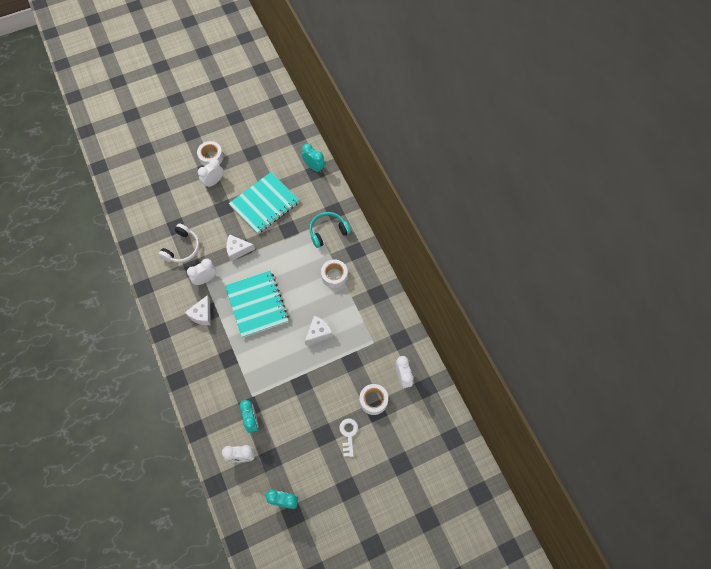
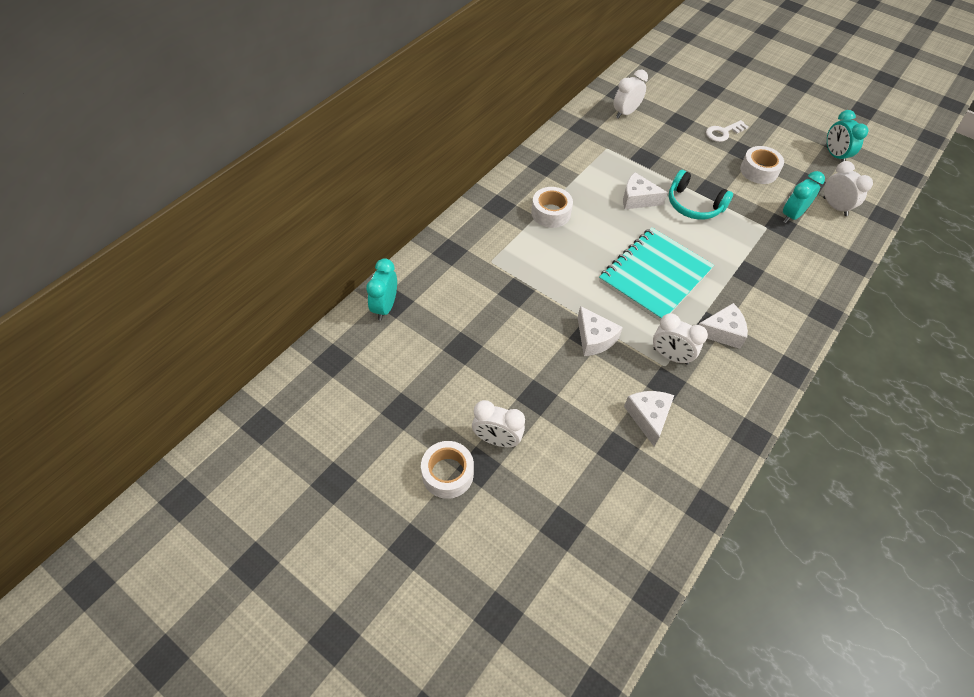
camera: 120 degrees left, 10 degrees down
white headphones [158,224,200,263] -> white cheese [624,391,674,446]
turquoise notebook [229,172,300,234] -> none
turquoise headphones [309,212,351,248] -> turquoise headphones moved to [669,170,733,220]
white tape [359,384,388,415] -> white tape moved to [740,146,784,184]

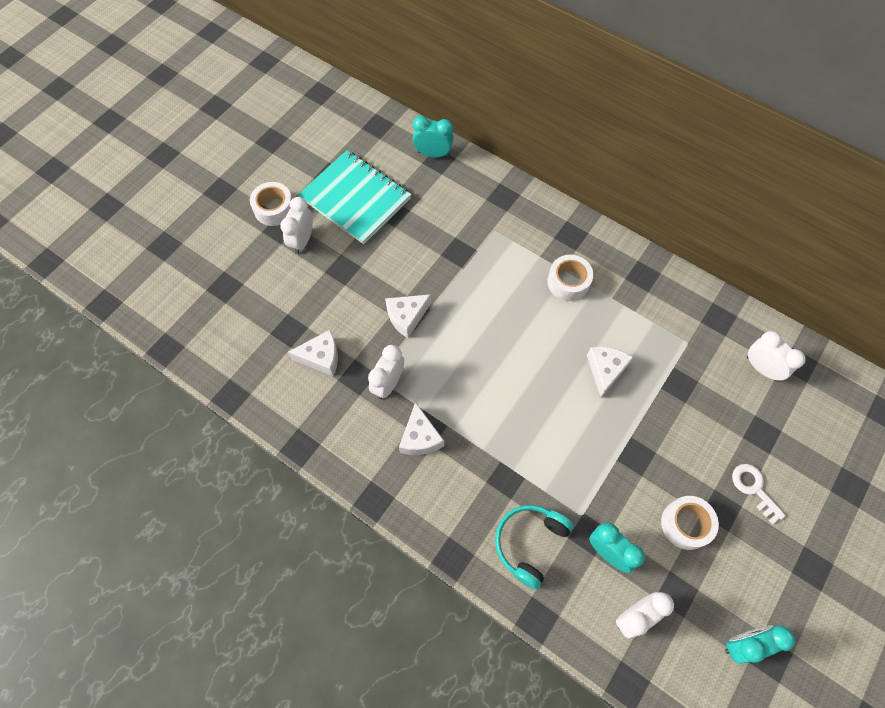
camera: 90 degrees right, 10 degrees up
turquoise notebook [599,227,714,321] -> turquoise notebook moved to [298,150,412,244]
turquoise headphones [669,170,733,220] -> turquoise headphones moved to [495,505,573,590]

